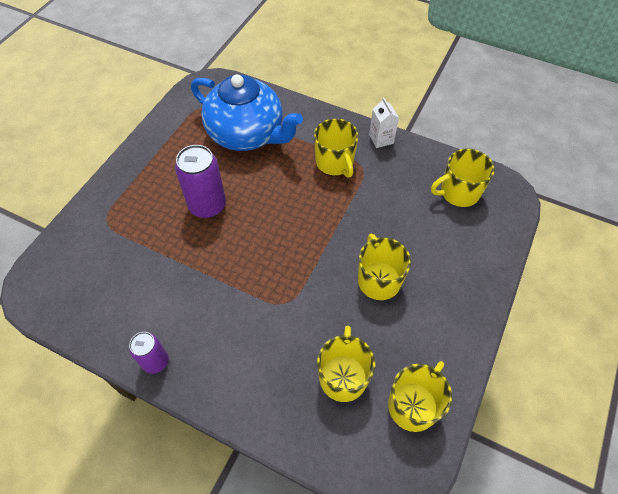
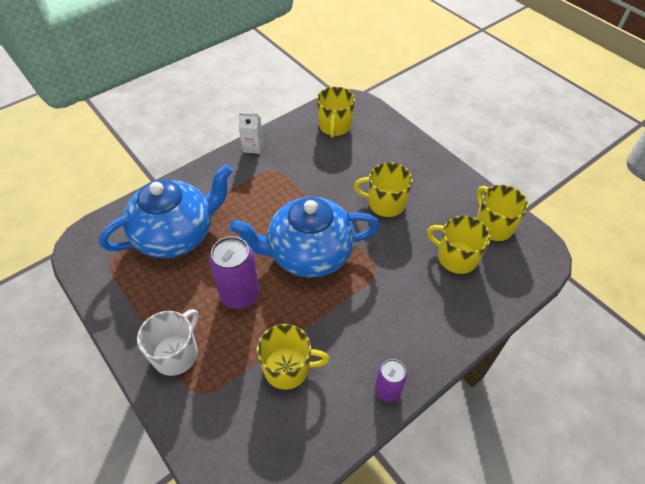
camera: 65 degrees left, 5 degrees down
yellow mug [314,119,359,178] -> yellow mug moved to [257,324,329,390]
none -> white mug [137,309,199,376]
none -> blue teapot [229,197,380,278]

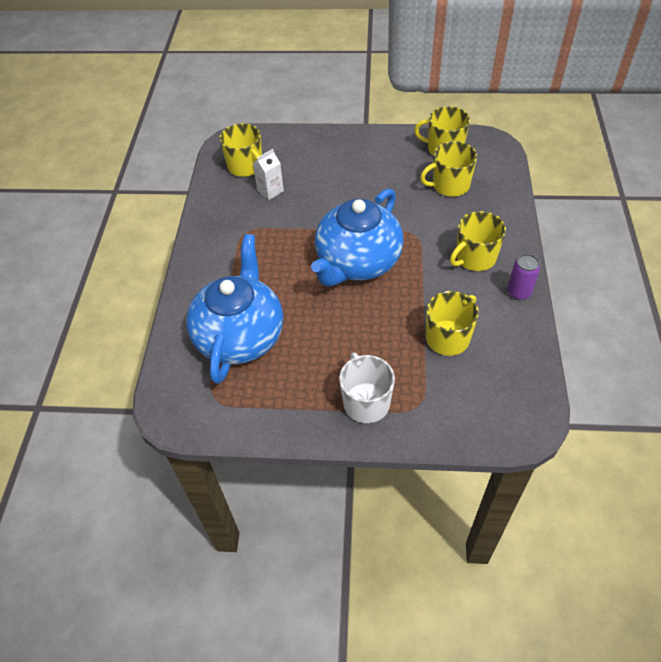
camera: 45 degrees left, 0 degrees up
purple can [209,236,260,309] -> none
white carton [239,112,263,154] -> white carton moved to [253,149,284,200]
yellow mug [354,162,413,217] -> yellow mug moved to [450,211,506,271]

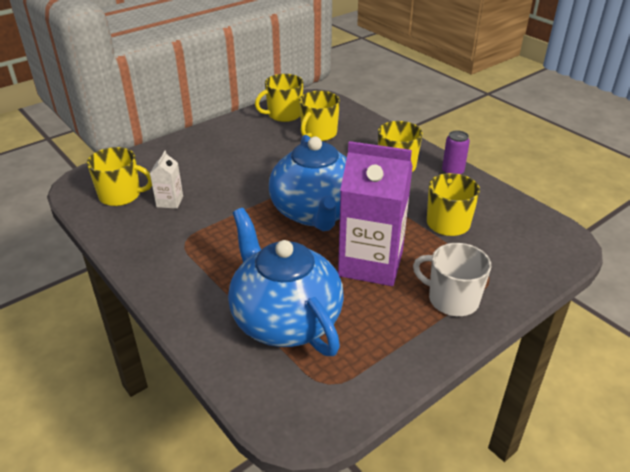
camera: 45 degrees left, 15 degrees down
none -> purple carton [338,141,413,286]

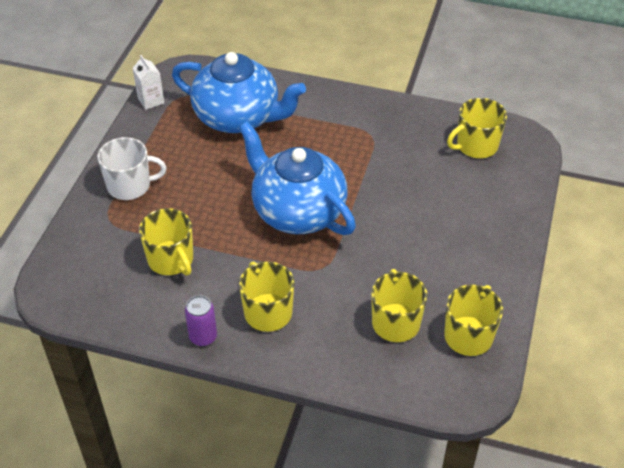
camera: 145 degrees right, 10 degrees up
white carton [150,151,183,209] -> white carton moved to [133,55,164,110]
purple carton [338,141,413,286] -> none

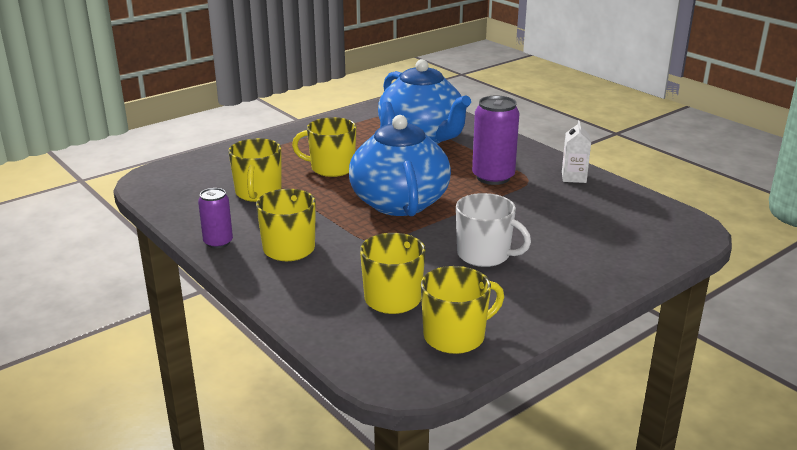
camera: 35 degrees right, 20 degrees down
white mug [97,137,166,200] -> white mug moved to [456,193,531,267]
white carton [133,55,164,110] -> white carton moved to [562,120,591,183]
yellow mug [447,98,507,158] -> yellow mug moved to [292,117,356,177]
none -> purple can [472,96,519,185]

